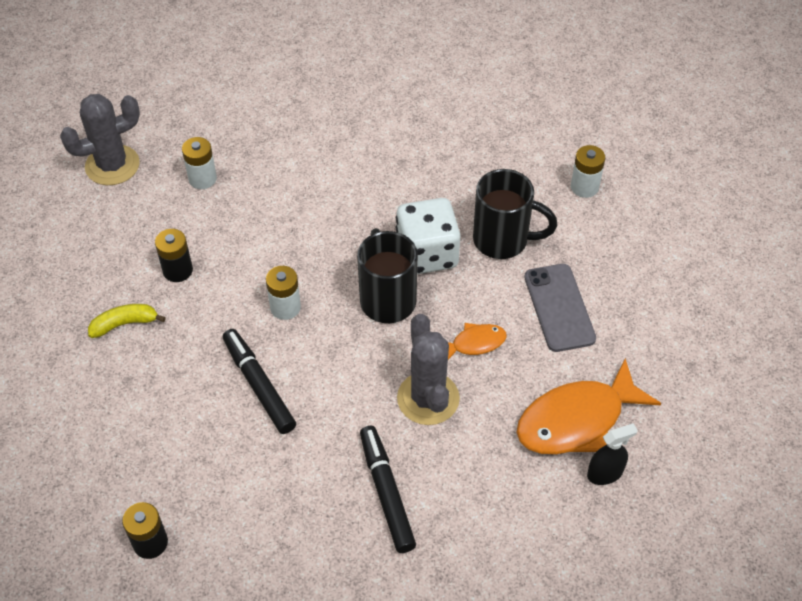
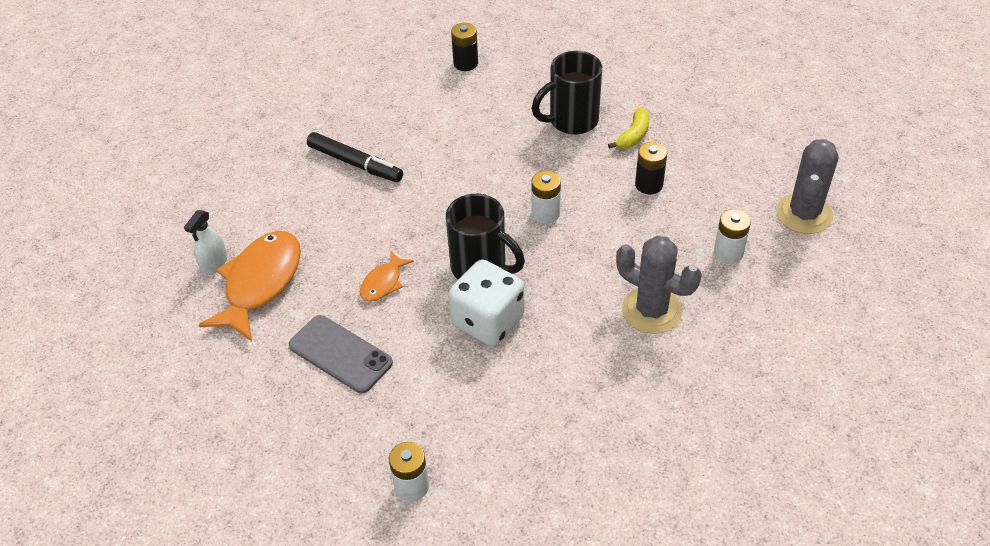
camera: 140 degrees right, 5 degrees down
black marker [223,329,296,434] -> none
grey cactus [397,314,460,425] -> grey cactus moved to [616,236,702,334]
black mug [473,169,558,259] -> black mug moved to [531,51,602,135]
black spray bottle [587,423,638,485] -> white spray bottle [184,210,227,275]

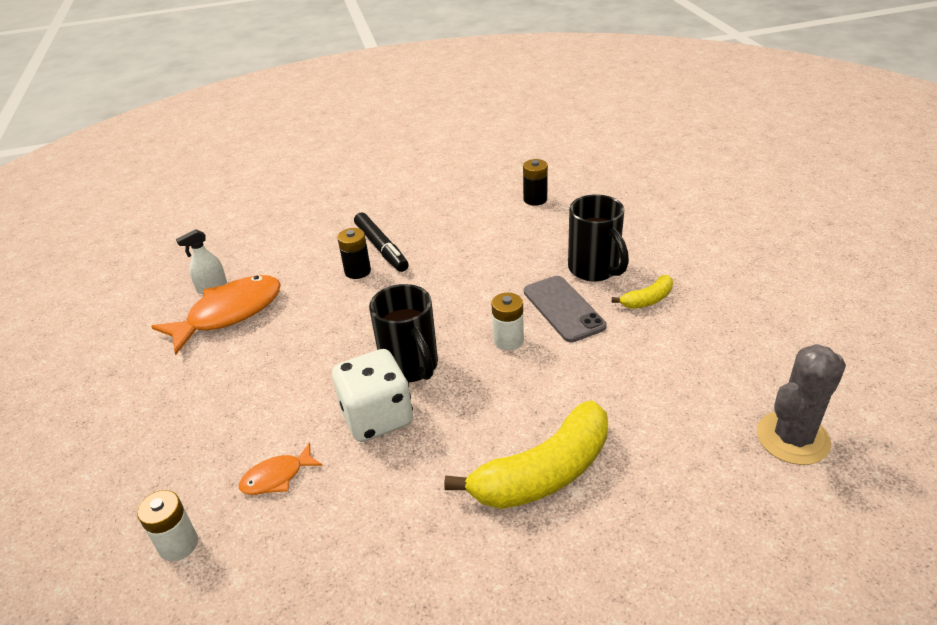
camera: 30 degrees right, 10 degrees down
grey phone [289,315,393,394] -> grey phone moved to [524,276,607,342]
orange fish [360,251,414,302] -> orange fish moved to [239,443,323,495]
black mug [531,51,602,135] -> black mug turned 120 degrees counterclockwise [568,195,629,281]
grey cactus [616,236,702,334] -> yellow banana [444,401,608,509]
black battery [635,142,667,194] -> black battery moved to [337,228,371,279]
white battery [714,209,751,264] -> none

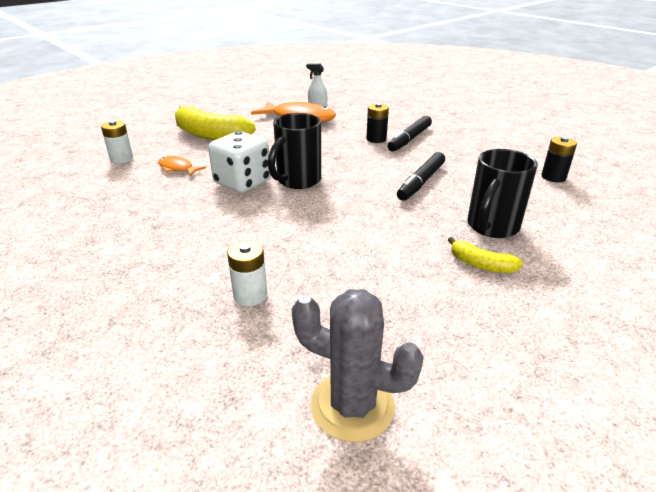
camera: 60 degrees right, 5 degrees down
yellow banana [444,401,608,509] -> yellow banana moved to [175,106,256,140]
white battery [491,293,524,350] -> white battery moved to [227,241,267,306]
grey phone [524,276,607,342] -> none
none -> black marker [397,152,445,201]

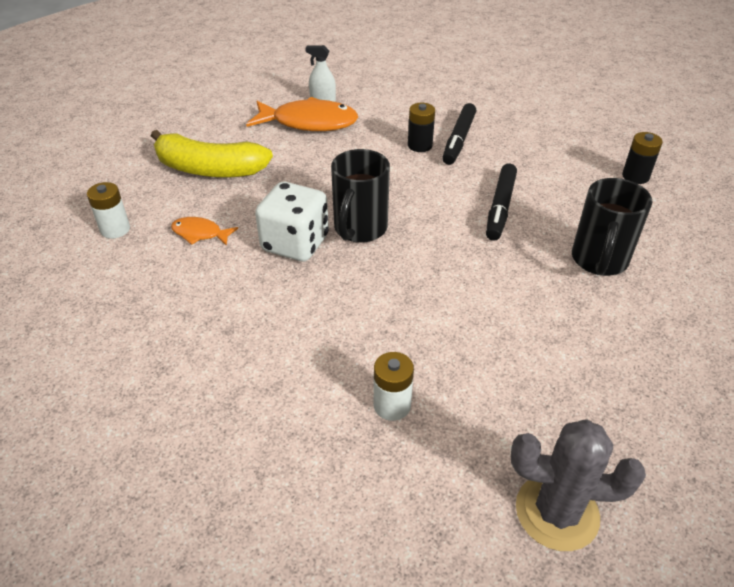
camera: 15 degrees left, 10 degrees up
yellow banana [448,237,523,273] -> none

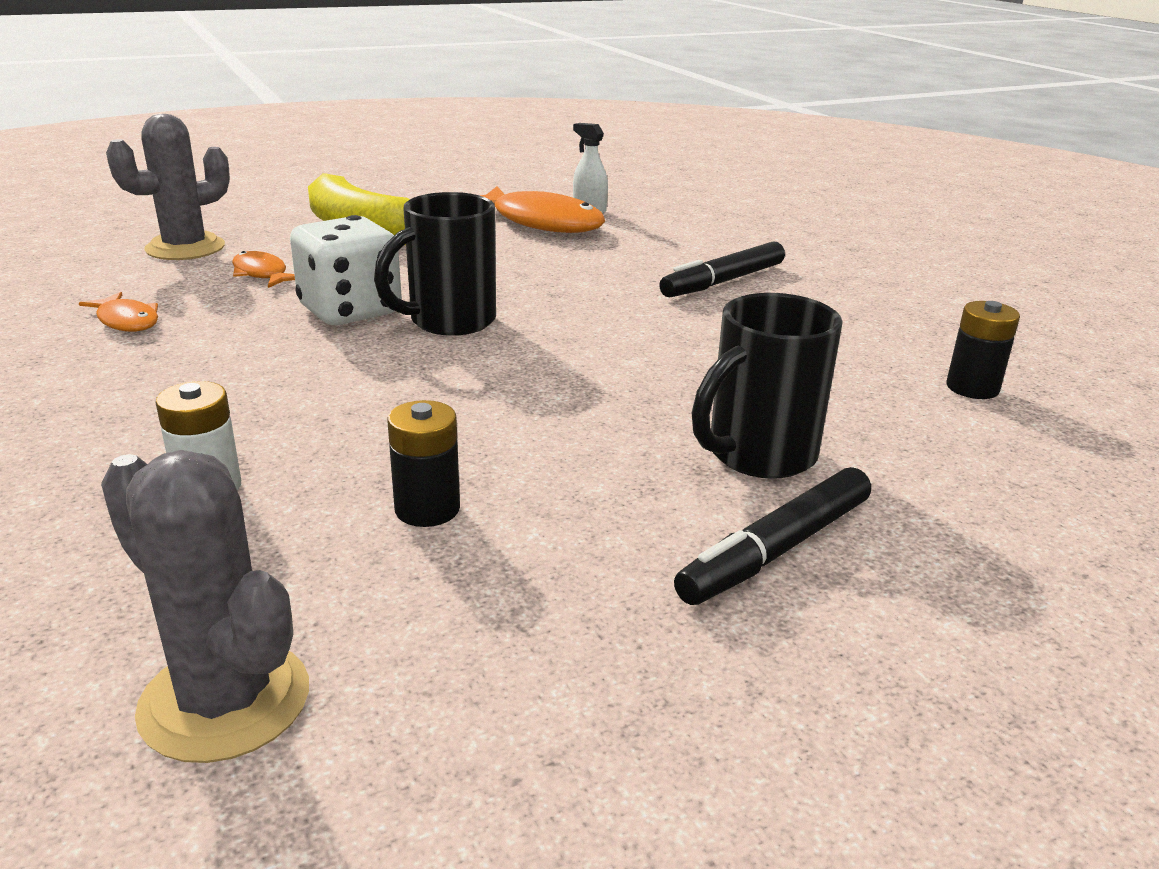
camera: 30 degrees right, 15 degrees down
white battery [87,182,130,239] -> grey cactus [106,114,230,260]
black battery [408,103,435,152] -> black battery moved to [387,400,460,527]
black marker [486,163,517,241] -> black marker moved to [674,467,871,605]
none -> orange fish [79,292,158,332]

